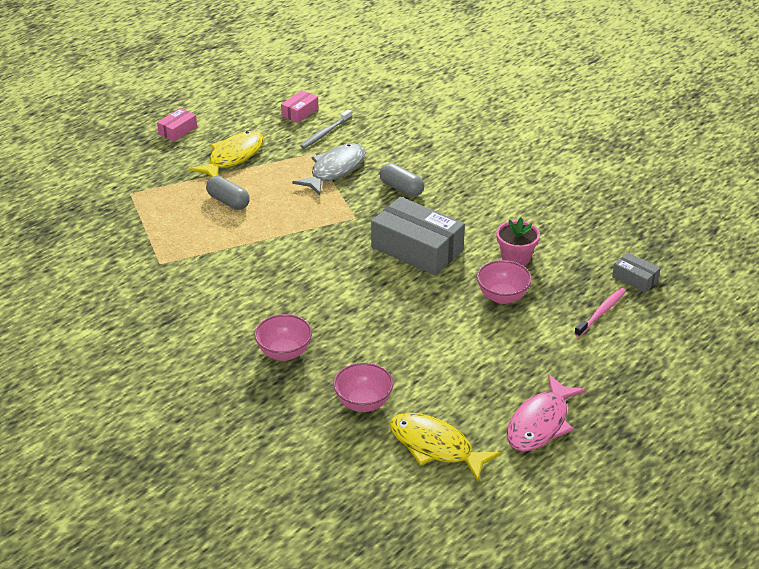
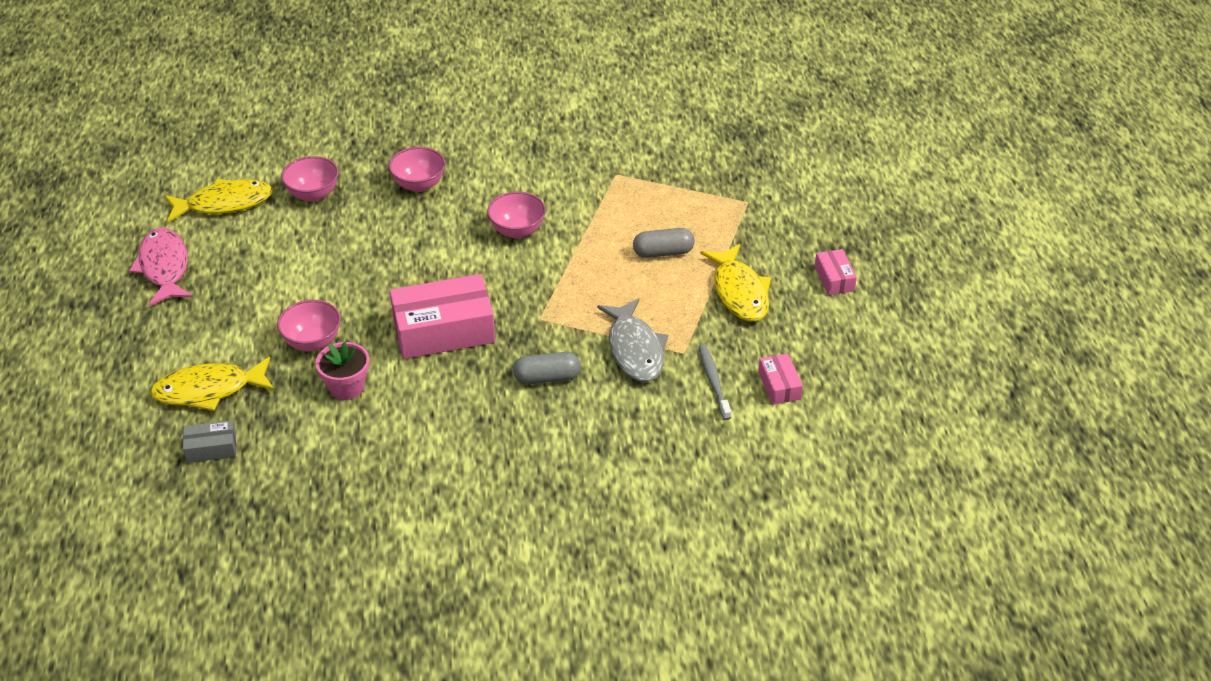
camera: 130 degrees right, 5 degrees up
grey box [371,197,465,276] -> pink box [390,274,495,359]
pink toothbrush [574,288,626,337] -> yellow fish [150,357,275,411]
none -> pink bowl [487,192,546,239]

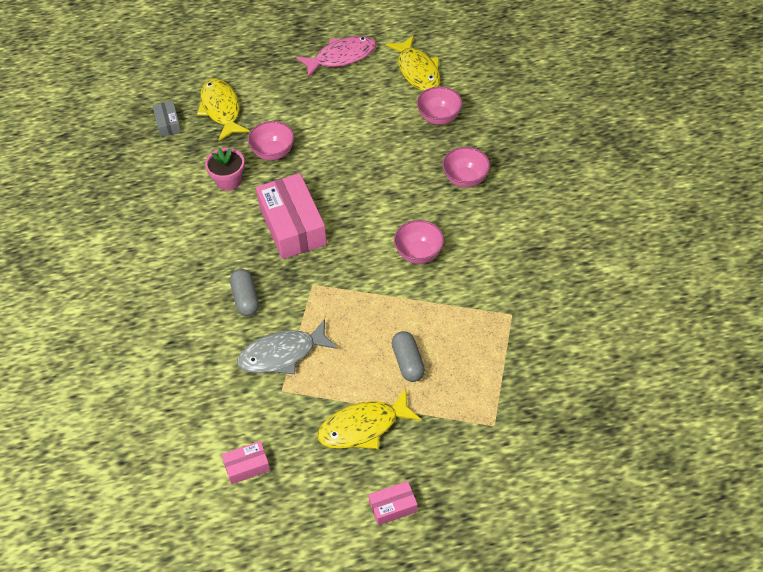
camera: 85 degrees right, 10 degrees up
grey toothbrush [698,344,731,420] -> none

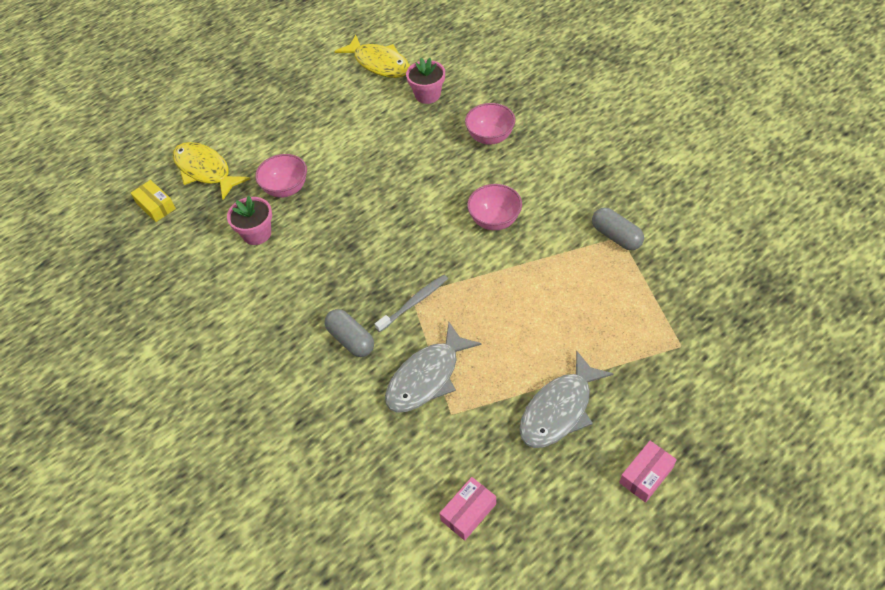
camera: 25 degrees left, 0 degrees up
grey box [152,100,181,137] -> yellow box [131,180,176,222]
pink box [256,173,327,259] -> none
pink fish [296,36,377,78] -> none
yellow fish [317,389,422,449] -> grey fish [519,350,614,448]
grey capsule [392,331,425,382] -> grey capsule moved to [592,208,644,250]
pink bowl [417,86,462,125] -> pink flower pot [406,58,445,104]
none -> grey toothbrush [375,275,448,332]

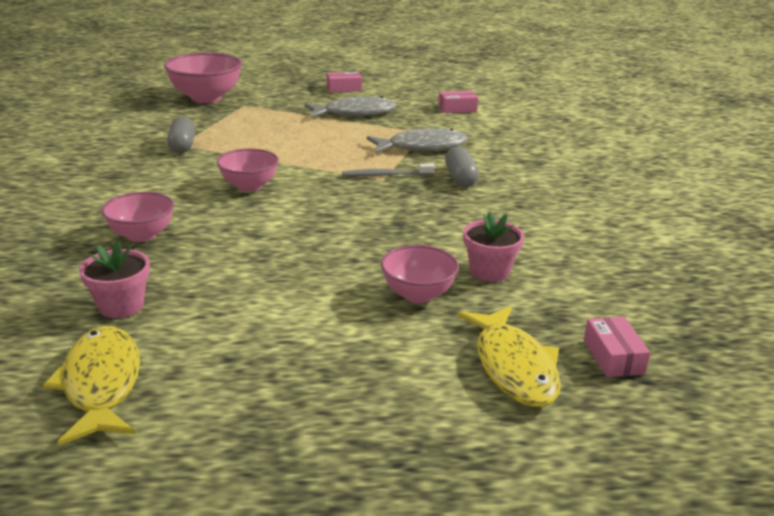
camera: 150 degrees left, 25 degrees down
yellow box [131,180,176,222] -> pink box [584,317,650,377]
none -> pink bowl [164,52,242,103]

